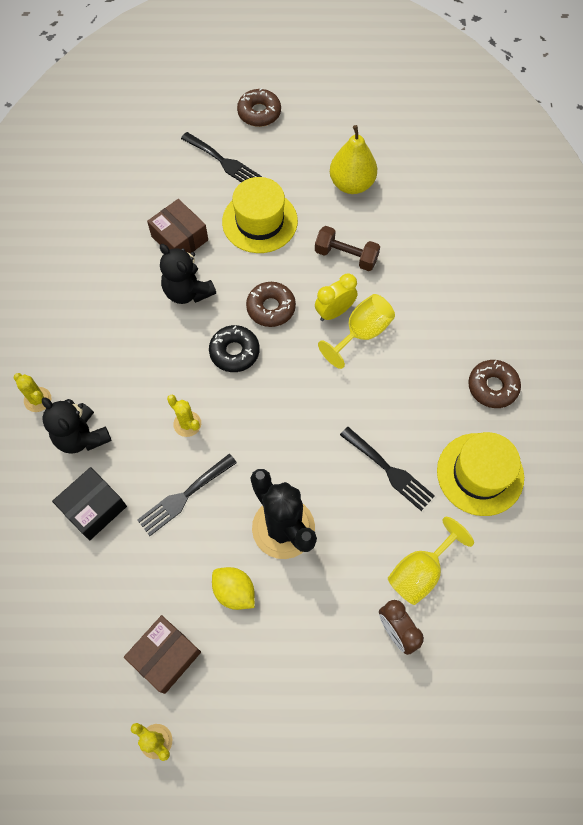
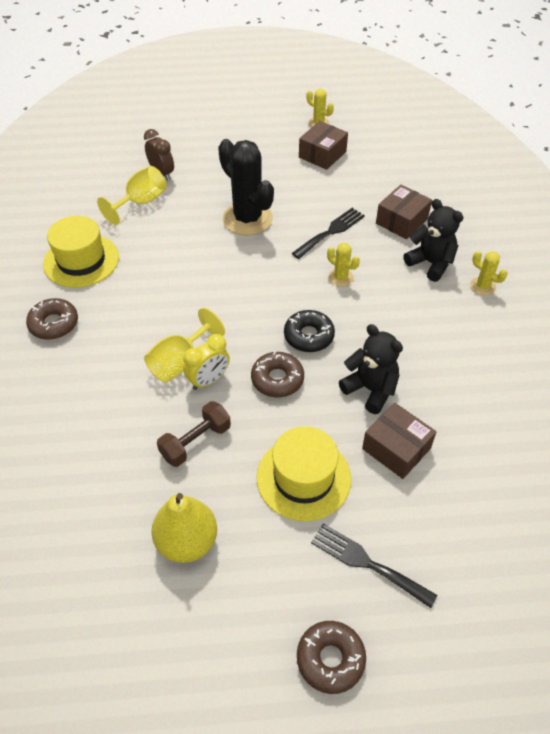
camera: 175 degrees right, 15 degrees down
black box [52,467,127,540] -> brown box [376,185,432,239]
yellow lemon [212,567,255,610] -> none
brown dumbbell [315,226,380,271] -> brown dumbbell turned 60 degrees counterclockwise [157,401,231,467]
black fork [340,427,435,511] -> none

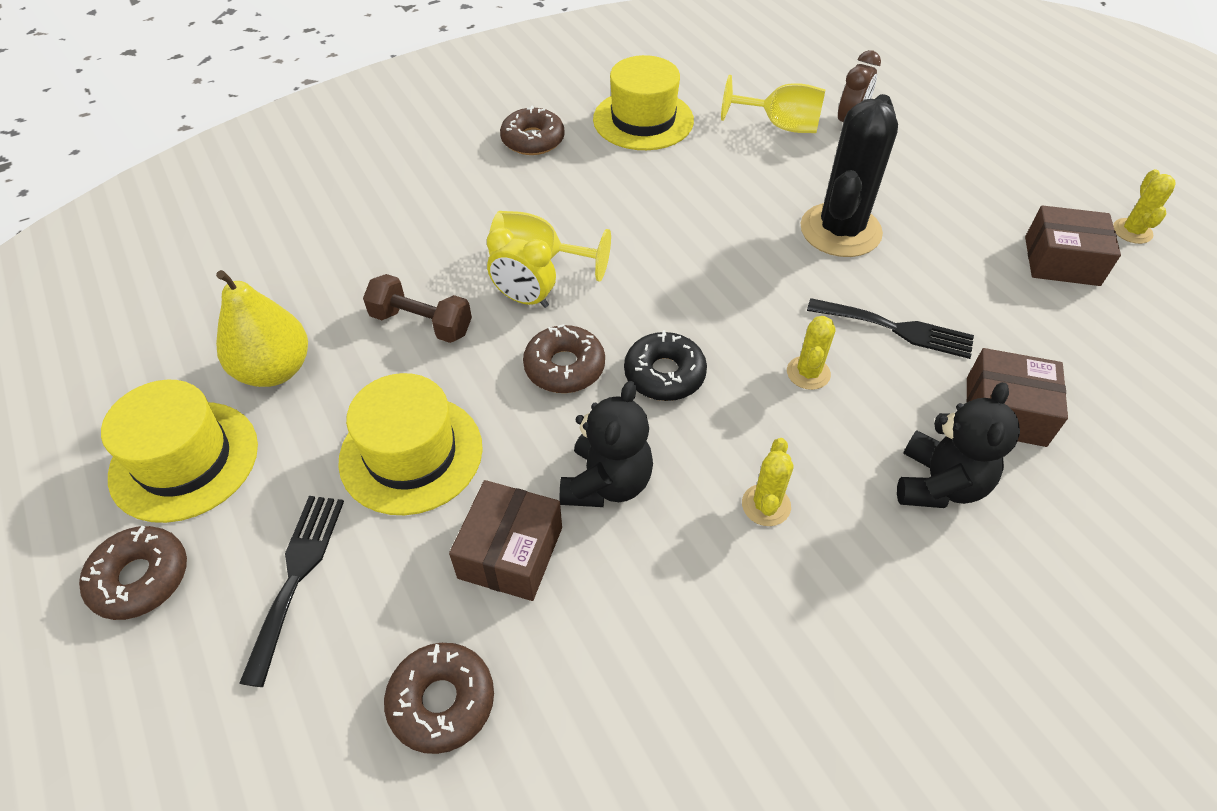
camera: 65 degrees right, 0 degrees up
yellow cactus [470,251,508,296] -> yellow cactus moved to [742,438,794,526]
none -> yellow hat [101,380,258,523]
none -> brown donut [384,643,494,754]

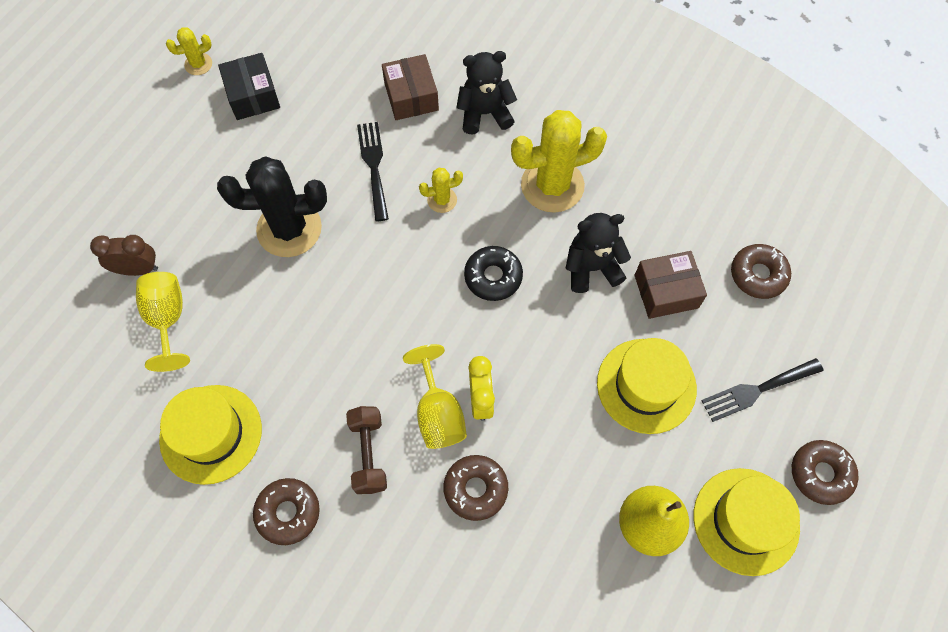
camera: 120 degrees left, 15 degrees up
brown dumbbell [363,274,472,343] -> brown dumbbell moved to [346,406,387,494]
brown donut [523,324,605,393] -> brown donut moved to [443,455,508,521]
yellow cactus [742,438,794,526] -> yellow cactus [511,110,607,213], size x2.14
brown box [1025,205,1121,286] -> black box [218,53,280,120]

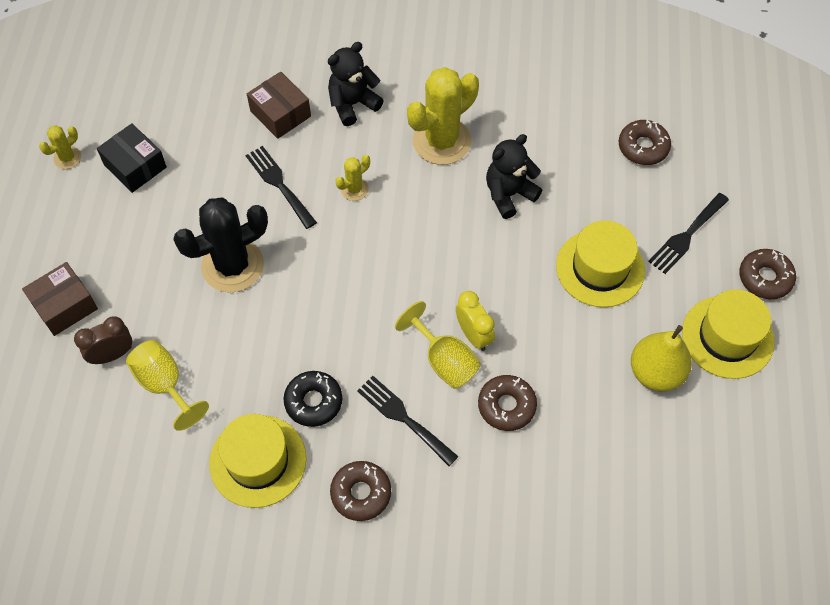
camera: 25 degrees left, 5 degrees down
brown dumbbell [346,406,387,494] -> black fork [357,376,459,466]
black donut [464,246,523,301] -> black donut moved to [284,371,342,427]
brown box [635,251,707,319] -> brown box moved to [22,262,98,336]

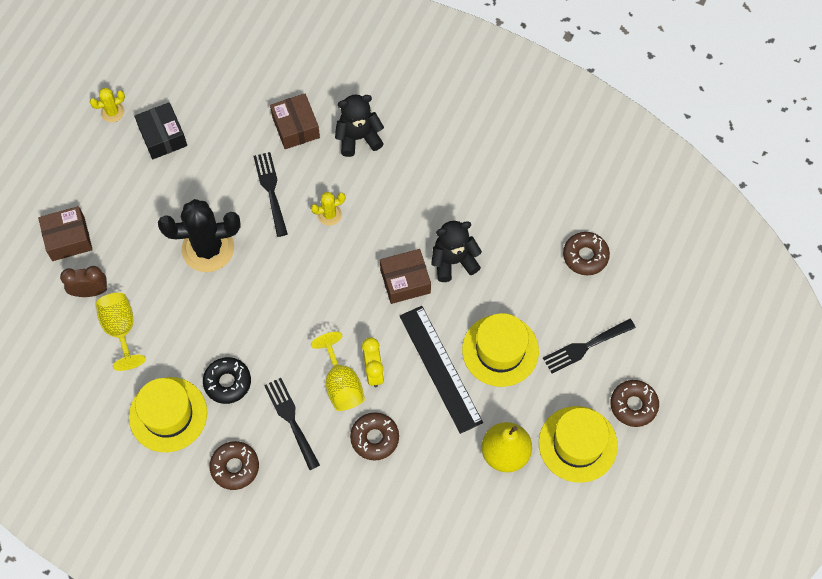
camera: 20 degrees right, 5 degrees up
yellow cactus [407,67,479,165] -> none
none -> brown box [380,249,431,304]
none -> black ruler [400,306,483,434]

